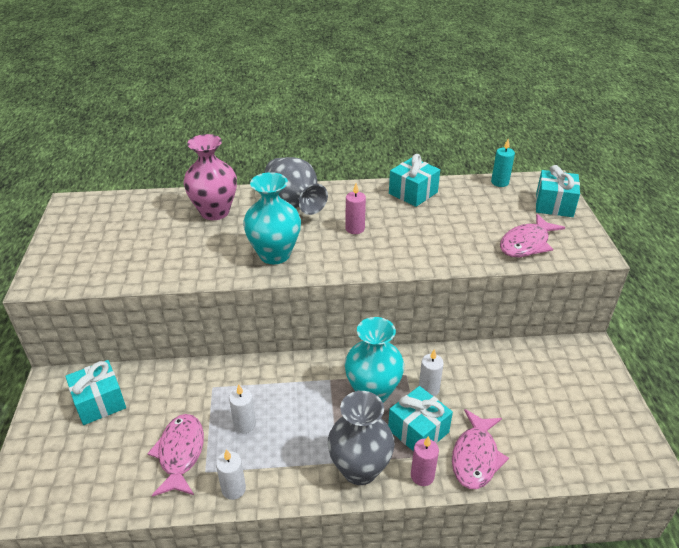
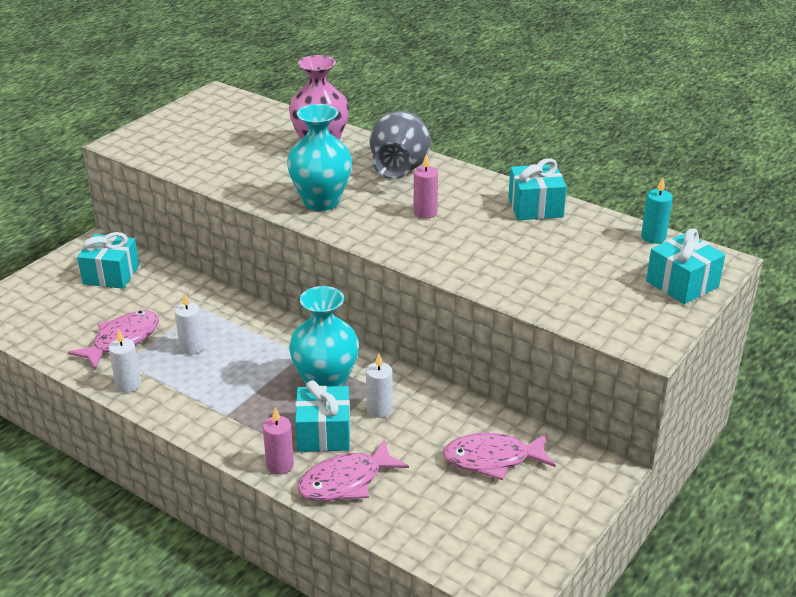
camera: 40 degrees right, 5 degrees down
grey vase [328,391,395,485] -> none
pink fish [500,214,565,257] -> pink fish moved to [443,433,556,480]

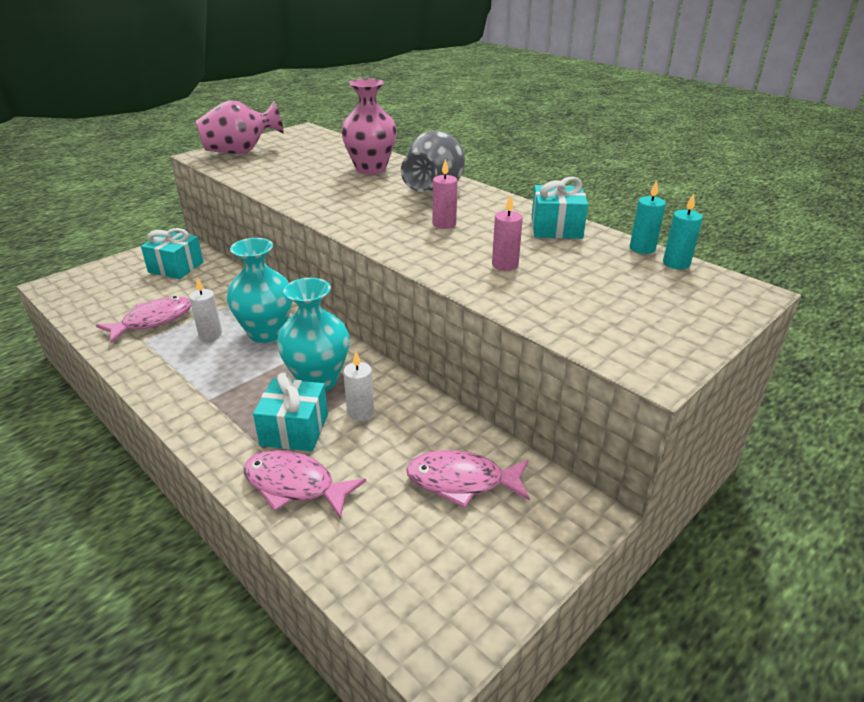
camera: 10 degrees right, 0 degrees up
white candle [109,329,141,393] -> none
pink candle [263,407,294,475] -> pink candle moved to [492,194,523,271]
turquoise vase [287,104,352,211] -> turquoise vase moved to [227,238,292,343]
pink fish [297,440,409,501] -> pink fish turned 45 degrees clockwise [243,450,366,519]
turquoise gift [646,228,725,304] -> none
none -> pink vase [195,100,284,154]
none -> turquoise candle [630,180,666,254]

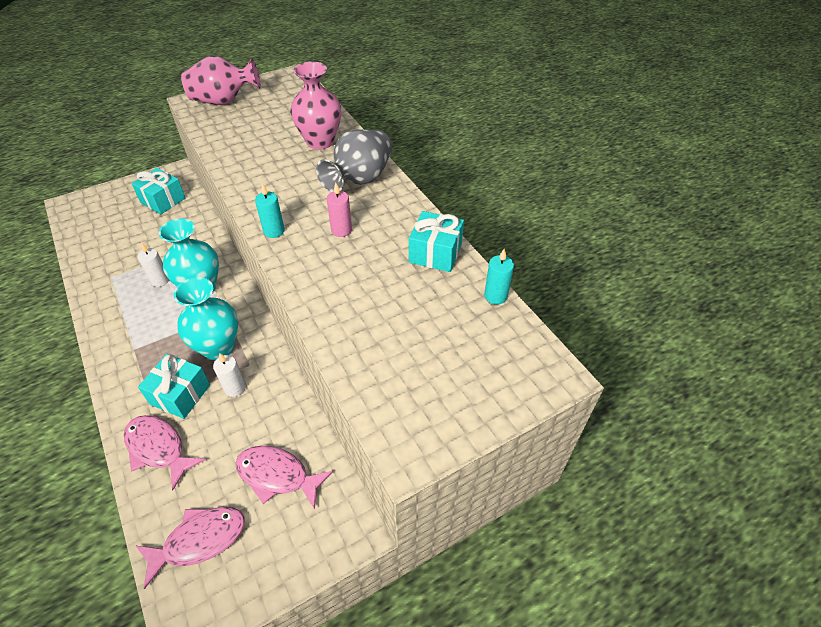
camera: 15 degrees right, 15 degrees up
pink fish [96,296,191,343] -> pink fish moved to [136,507,245,589]
pink candle [492,194,523,271] -> none
turquoise candle [663,193,703,269] -> turquoise candle moved to [255,183,285,238]

